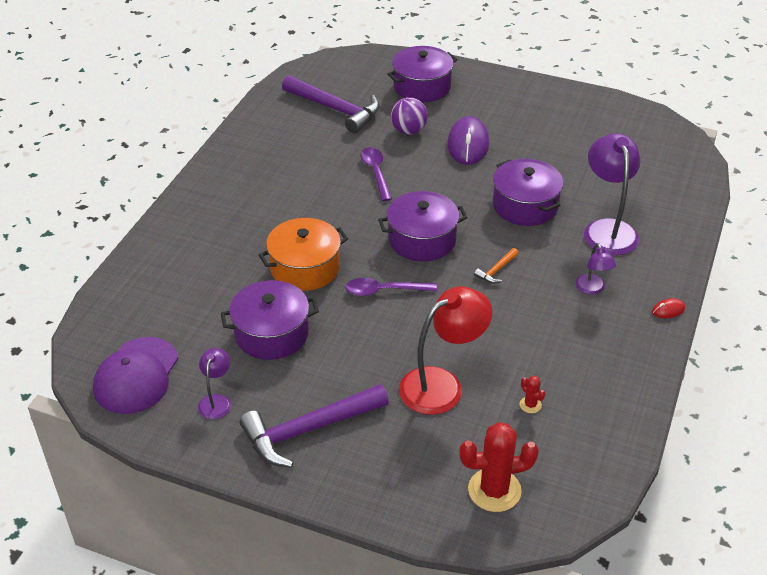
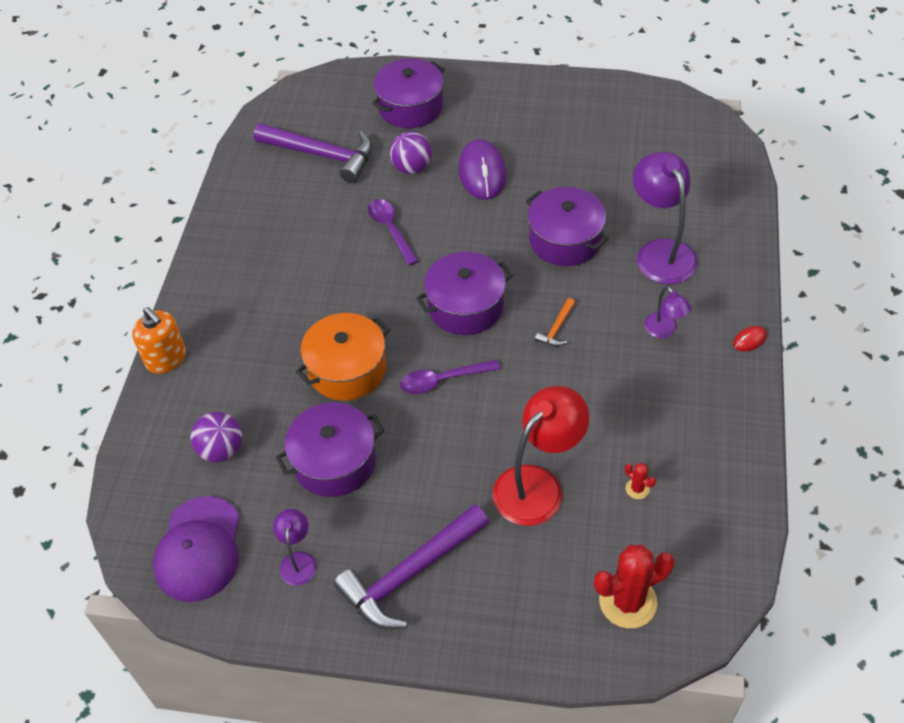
camera: 10 degrees left, 10 degrees up
none -> orange soap dispenser [132,307,186,374]
none -> purple ball [191,412,242,462]

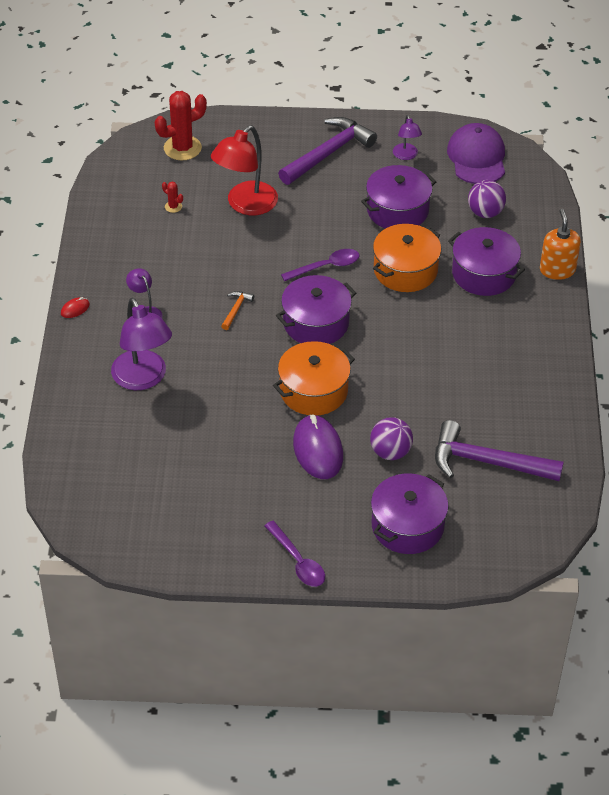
camera: 170 degrees right, 5 degrees down
orange soap dispenser [132,307,186,374] -> orange soap dispenser turned 45 degrees clockwise [540,209,581,280]
purple spoon [368,199,418,266] -> purple spoon moved to [265,521,325,587]
purple pot [526,187,609,266] -> purple pot moved to [448,227,525,296]
none -> orange pot [273,341,355,415]

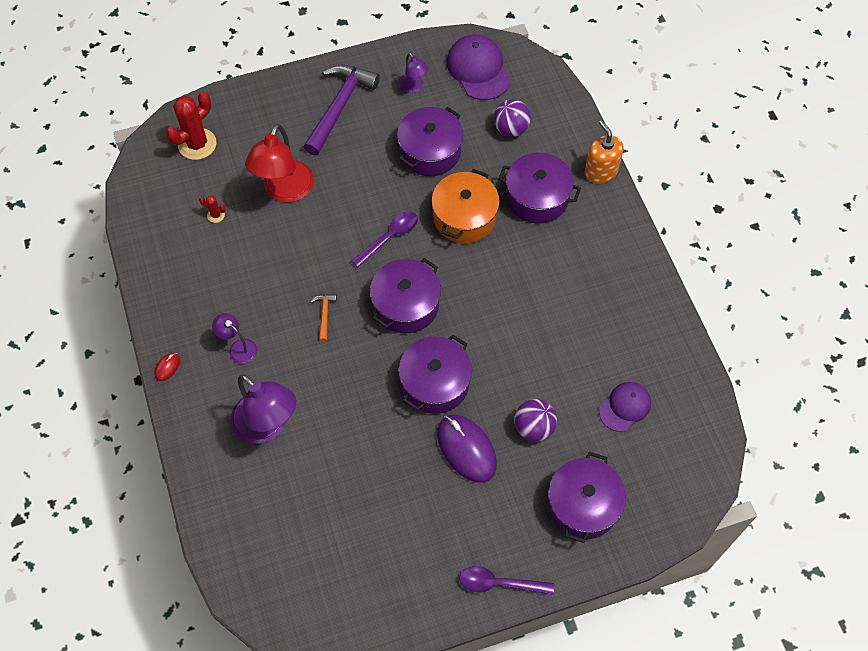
camera: 20 degrees left, 15 degrees up
purple spoon [265,521,325,587] -> purple spoon turned 150 degrees clockwise [459,566,554,595]
orange pot [273,341,355,415] -> purple pot [399,334,472,414]
purple hammer [435,420,564,481] -> purple cap [599,382,651,432]

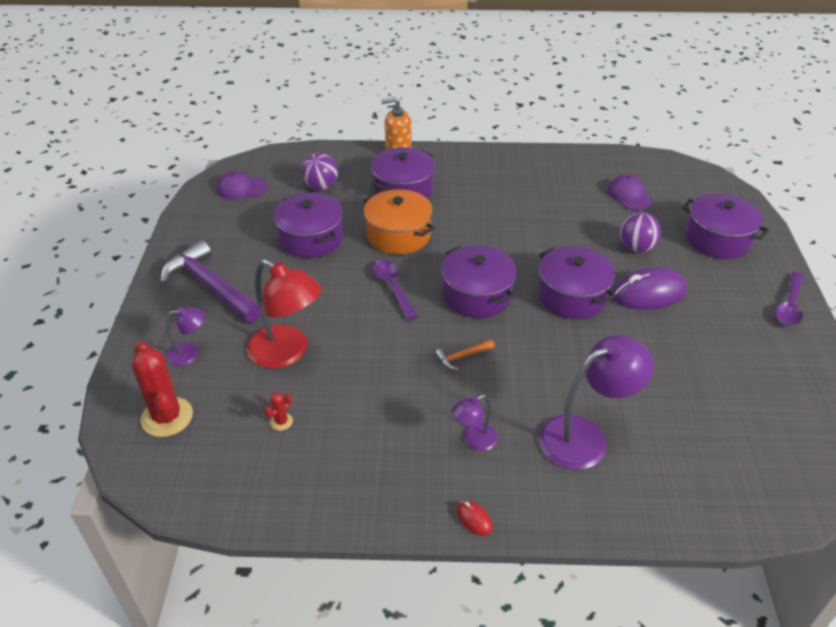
camera: 70 degrees left, 20 degrees down
orange hammer [310,294,337,342] -> orange hammer turned 45 degrees counterclockwise [435,340,495,371]
purple lamp [398,52,429,93] -> purple lamp moved to [166,307,205,366]
purple cap [447,34,511,100] -> purple cap [217,171,268,200], size x0.64

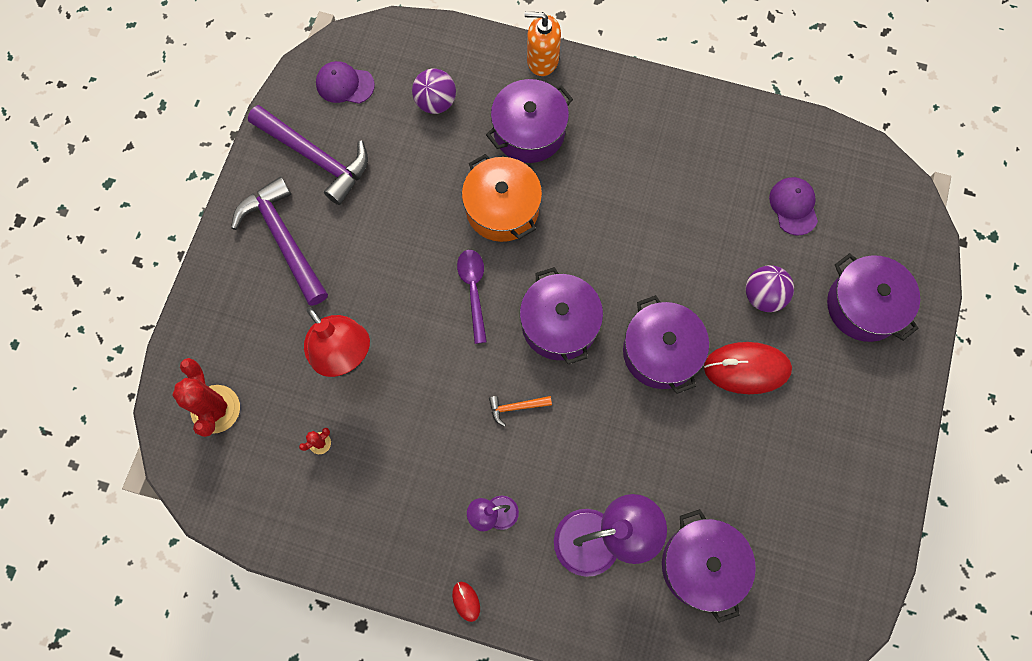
camera: 15 degrees right, 30 degrees up
purple lamp [166,307,205,366] -> none
purple pot [273,193,343,258] -> purple pot moved to [662,509,756,623]
purple mouse [613,267,687,310] -> red mouse [704,342,792,394]
purple spoon [776,272,804,326] -> none
none -> purple hammer [248,105,368,205]

